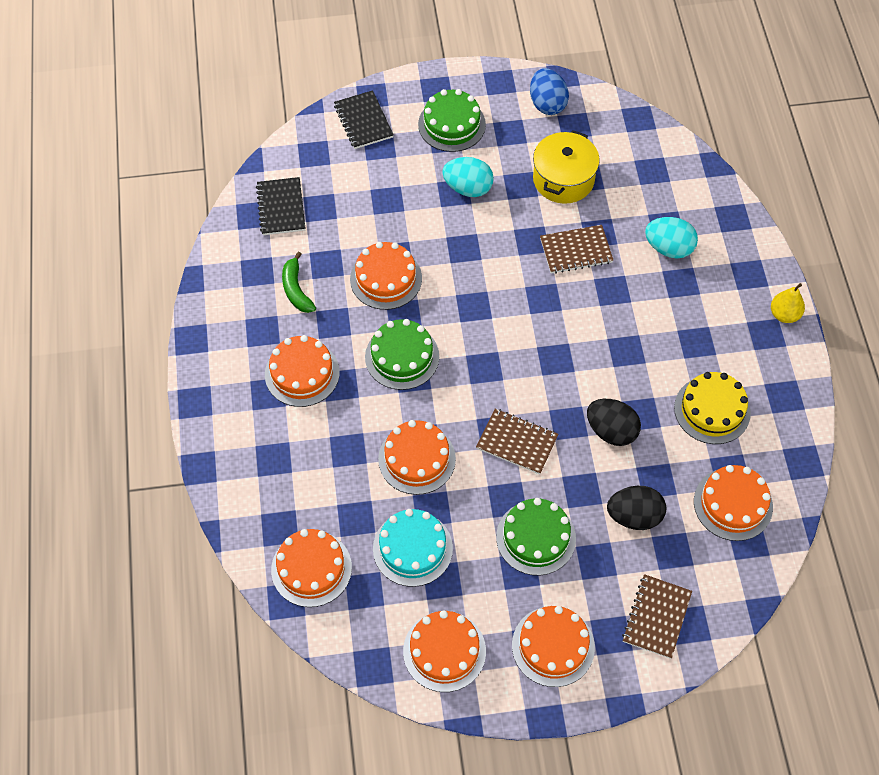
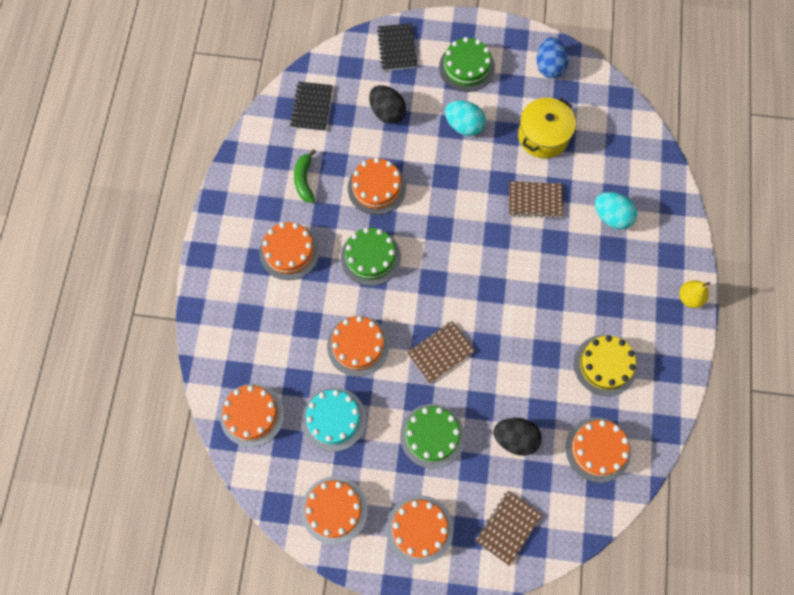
camera: 15 degrees right, 10 degrees up
brown notebook [476,409,559,474] -> brown notebook turned 75 degrees counterclockwise [407,321,475,383]
black egg [587,399,641,446] -> black egg moved to [369,85,406,124]

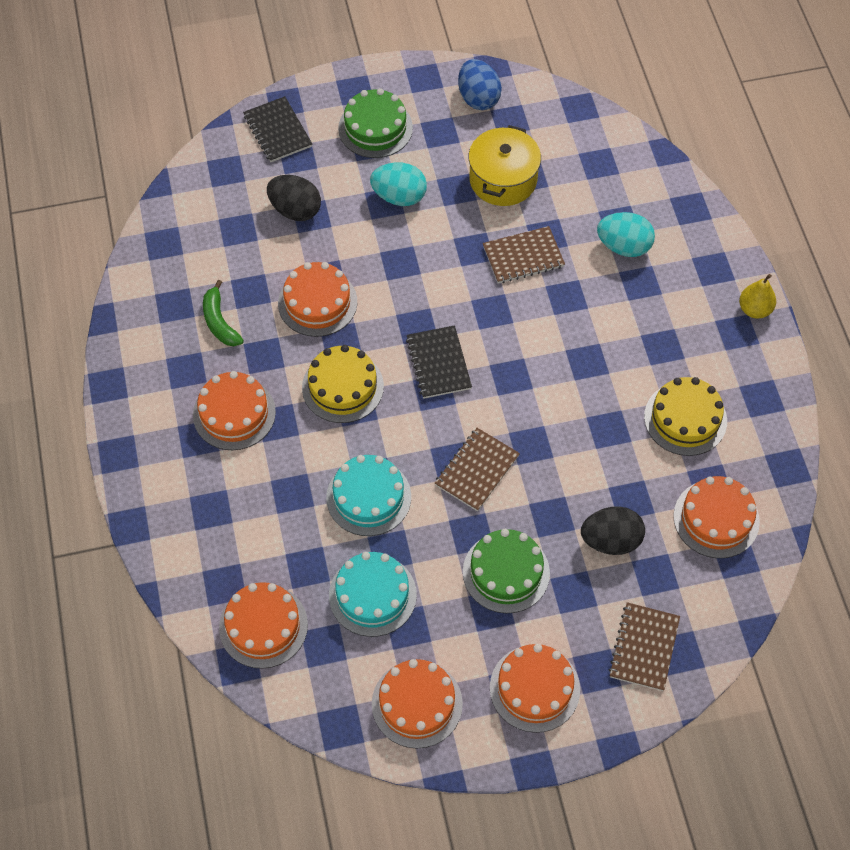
camera: 20 degrees left, 10 degrees down
black notebook [290,82,333,132] -> black notebook moved to [406,325,472,399]
orange cake [327,316,389,376] -> turquoise cake [326,455,411,536]
green cake [341,228,401,286] -> yellow cake [302,345,384,423]

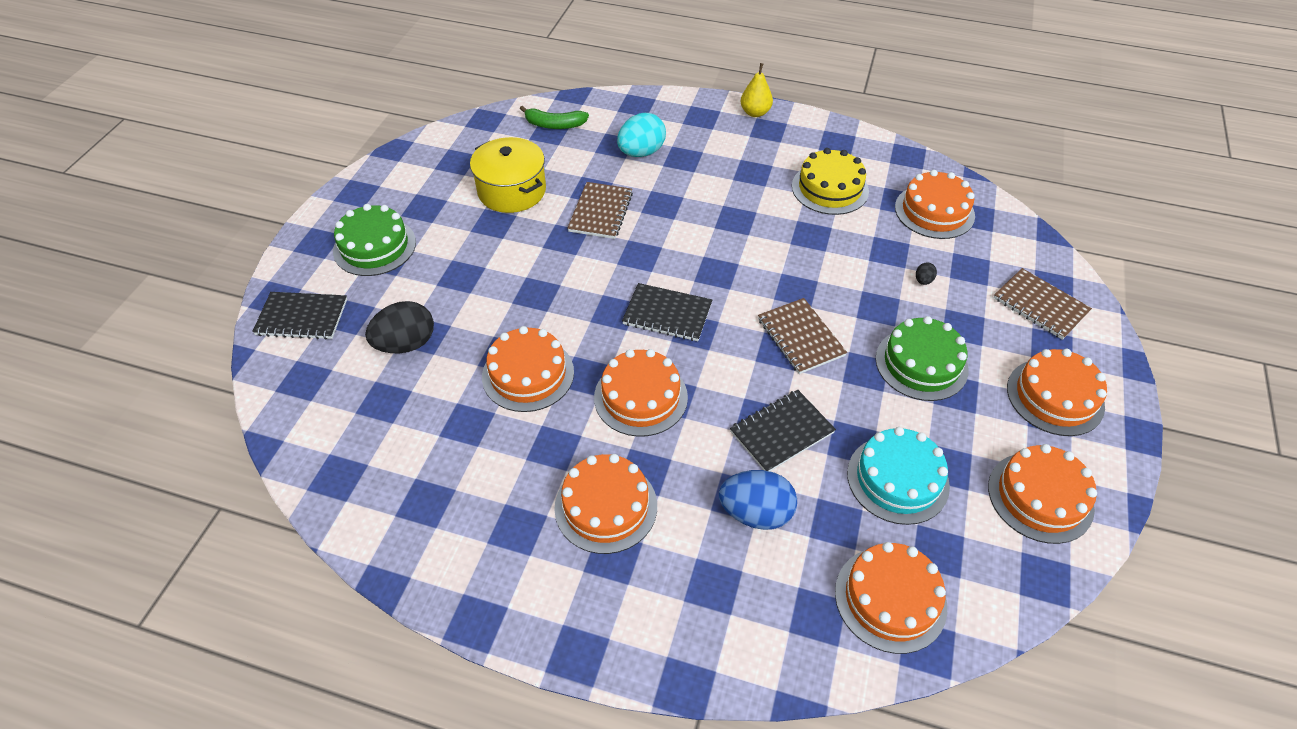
camera: 60 degrees left, 10 degrees down
green banana [203,280,244,346] -> green banana moved to [520,106,589,129]
yellow cake [302,345,384,423] -> orange cake [594,349,688,437]
turquoise cake [326,455,411,536] -> black notebook [730,390,836,471]
turquoise egg [370,162,427,206] -> none
blue egg [458,59,502,110] -> blue egg moved to [719,470,797,530]
black egg [581,506,645,555] -> black egg [916,262,937,285], size x0.42

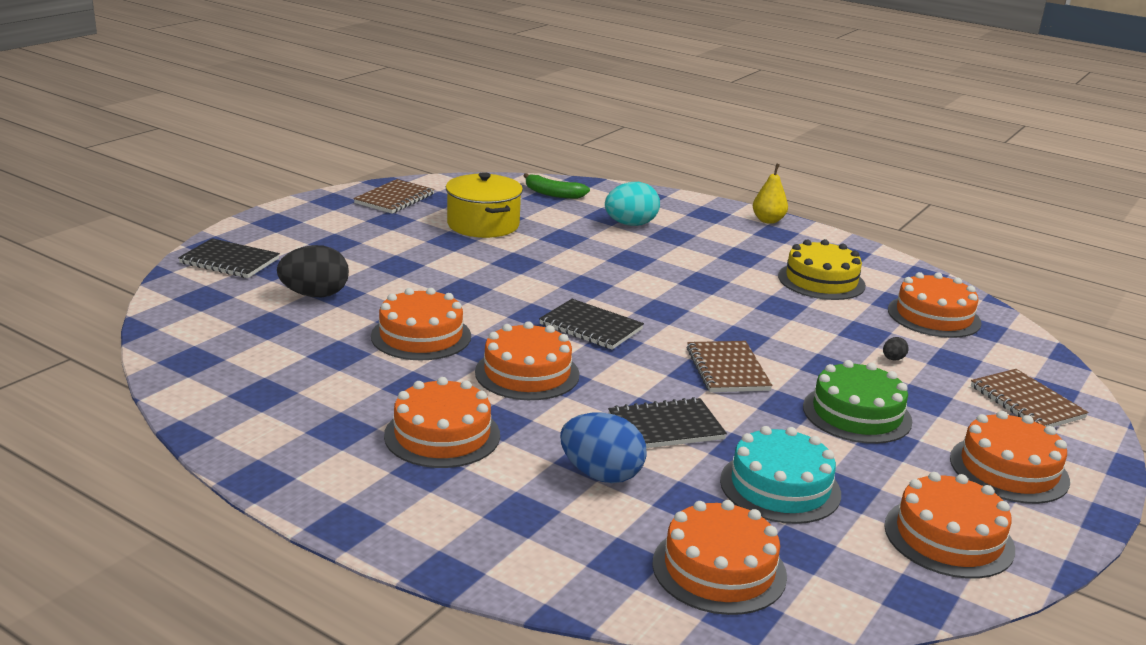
camera: 15 degrees right, 25 degrees down
green cake [333,204,416,276] -> none
brown notebook [567,182,633,239] -> brown notebook moved to [353,179,435,214]

